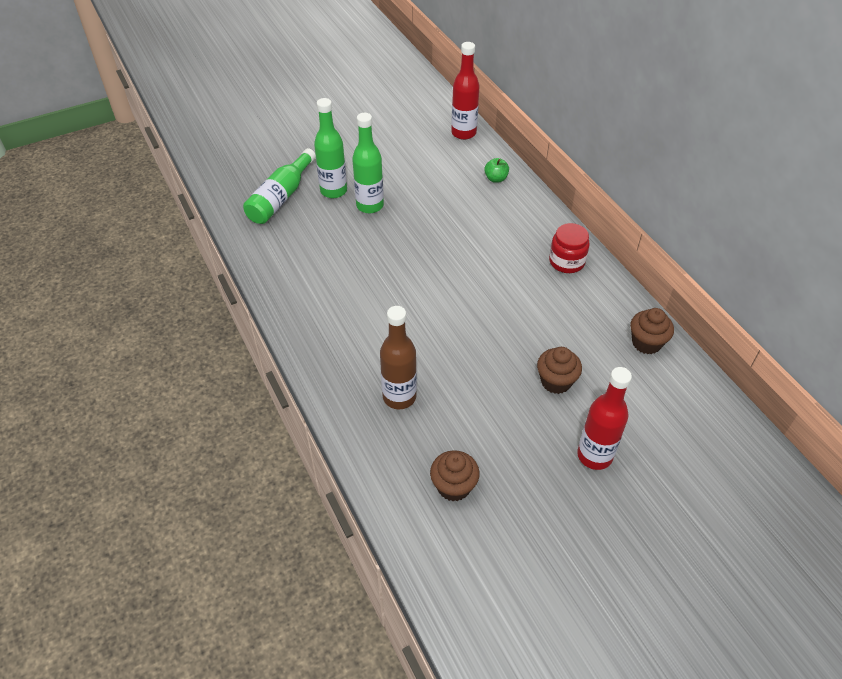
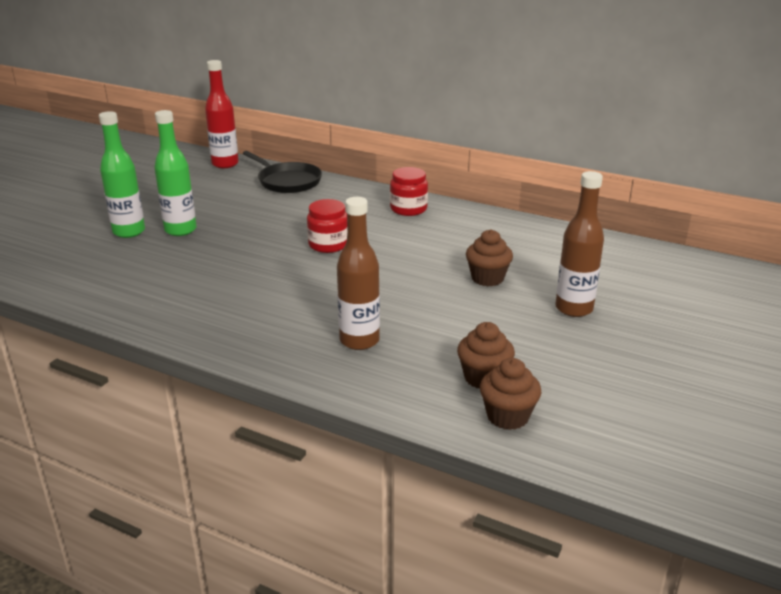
camera: 35 degrees left, 20 degrees down
green bottle [243,148,316,224] -> none
green apple [484,158,509,183] -> black pan [242,151,322,193]
red bottle [577,367,632,470] -> brown bottle [555,171,604,317]
brown cupcake [630,308,674,354] -> brown cupcake moved to [480,358,542,430]
none -> red jar [307,199,347,253]

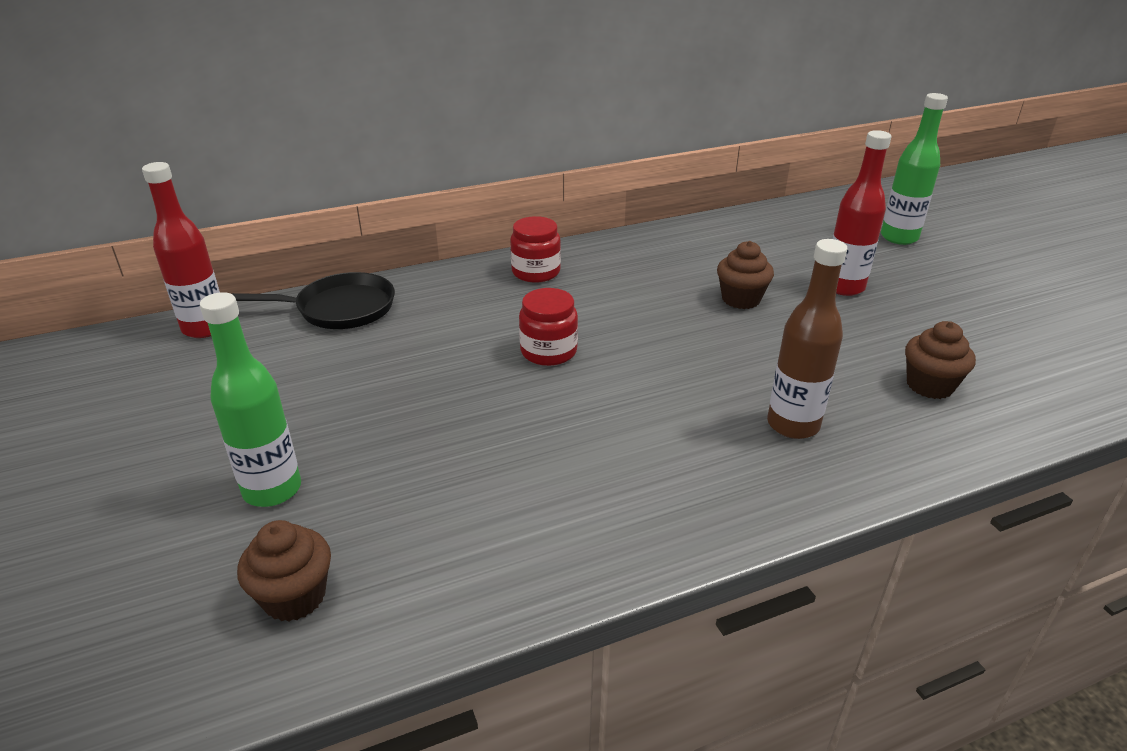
camera: 50 degrees left, 5 degrees up
green bottle [154,110,197,236] -> green bottle moved to [881,93,948,245]
brown cupcake [480,358,542,430] -> brown cupcake moved to [237,520,331,622]
brown bottle [555,171,604,317] -> red bottle [832,130,892,296]

